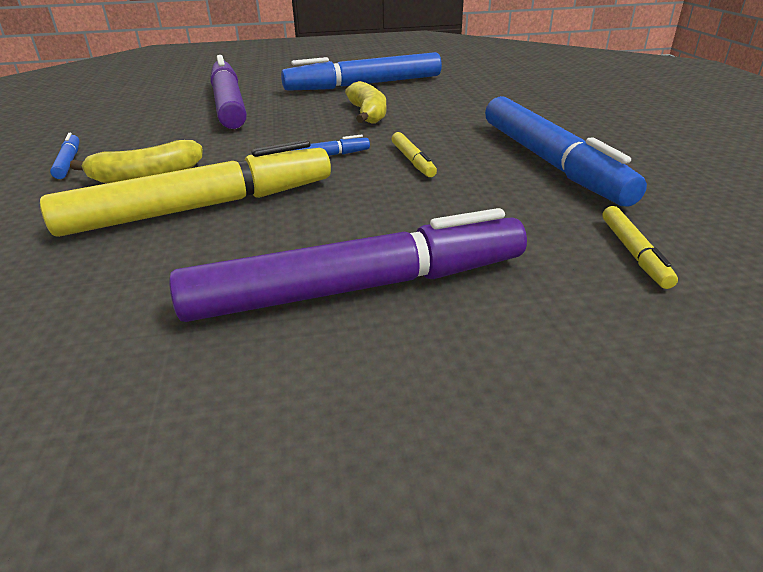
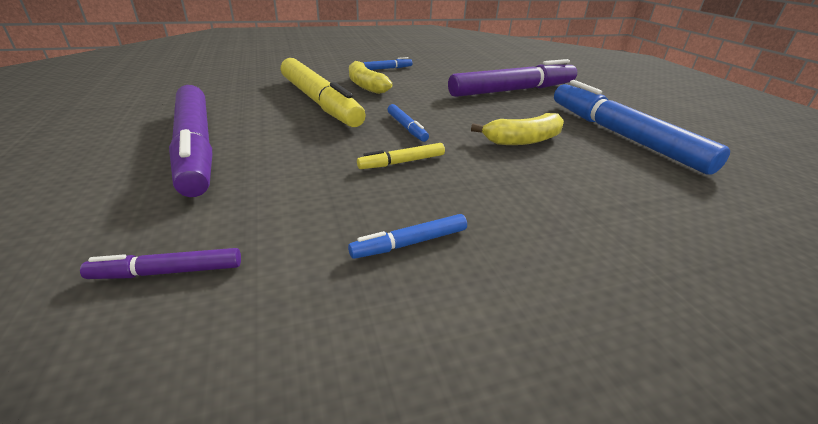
camera: 80 degrees right, 0 degrees up
blue marker [485,96,647,206] -> blue marker [348,214,467,259], size x0.42
yellow marker [602,206,678,289] -> purple marker [80,248,241,279]

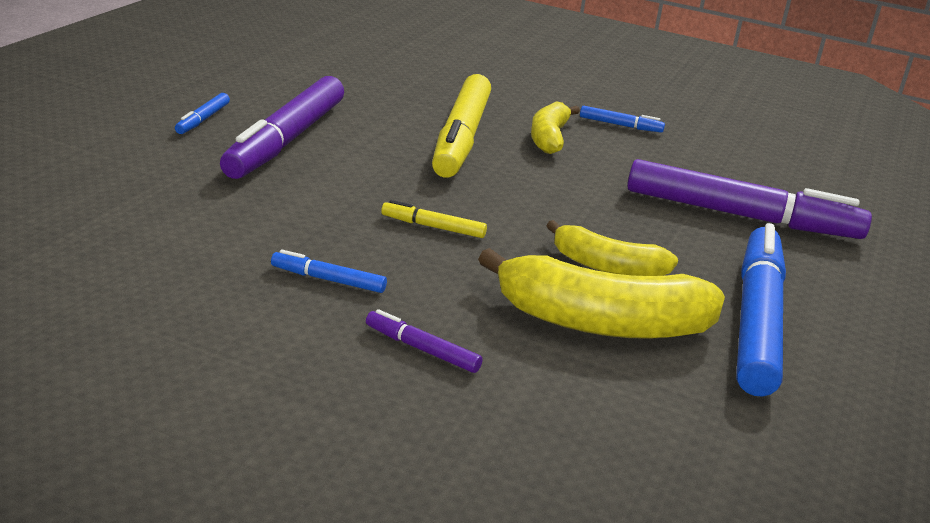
camera: 40 degrees right, 5 degrees down
purple marker [80,248,241,279] -> purple marker moved to [366,309,483,373]
blue marker [387,104,429,142] -> blue marker moved to [175,93,230,134]
none -> yellow banana [478,248,725,339]

